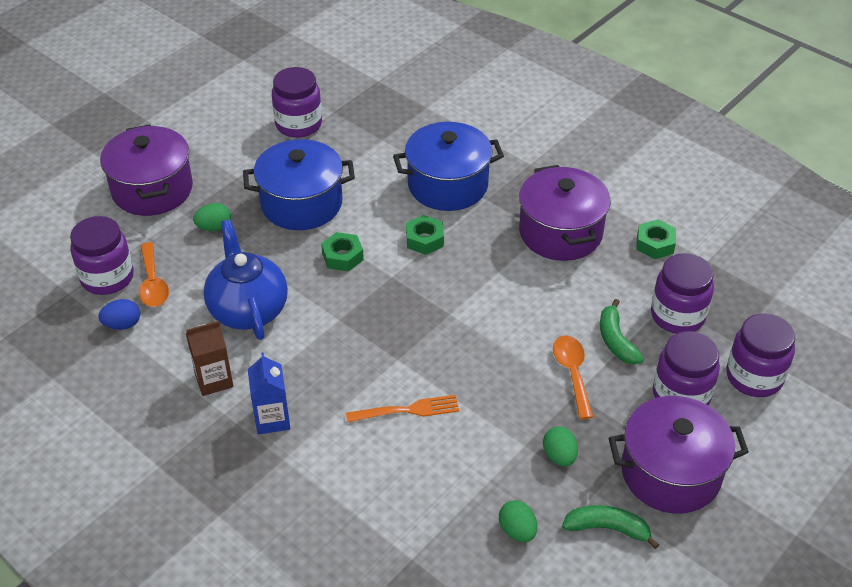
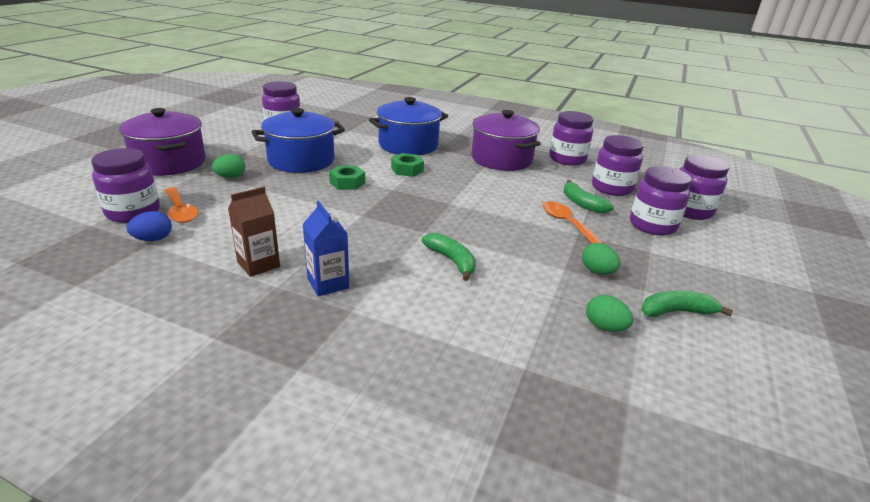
camera: 20 degrees left, 15 degrees down
blue teapot [204,220,288,340] -> none
orange fork [346,395,459,423] -> green banana [422,233,476,281]
purple pot [609,396,749,514] -> none
green nut [636,219,676,259] -> purple jar [549,111,593,166]

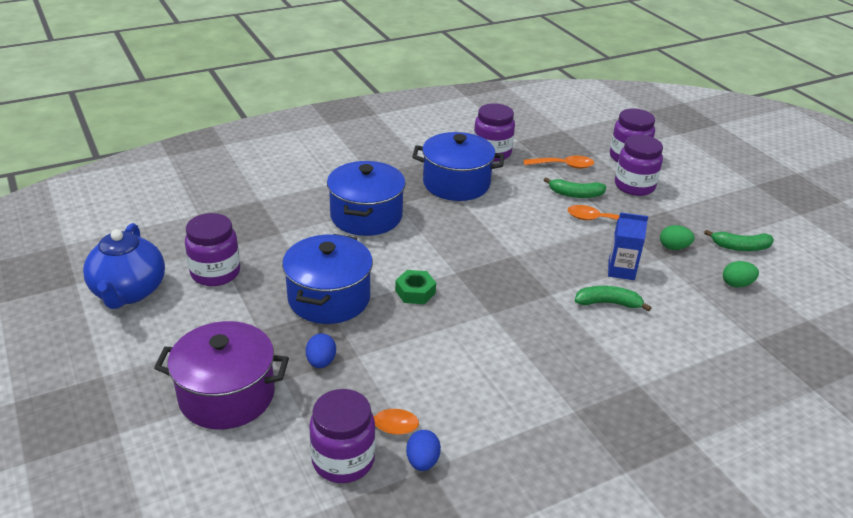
camera: 50 degrees left, 5 degrees up
green egg [212,154,246,178] -> blue egg [306,333,336,368]
brown carton [228,187,280,277] -> none
blue carton [302,201,349,296] -> blue carton moved to [608,212,648,280]
green nut [391,153,424,177] -> none
purple pot [471,110,541,171] -> blue pot [412,132,504,201]
purple jar [592,135,644,196] -> orange spoon [524,156,594,169]
green banana [641,291,733,317] -> green banana turned 120 degrees counterclockwise [704,230,774,251]
none -> blue teapot [83,223,165,309]

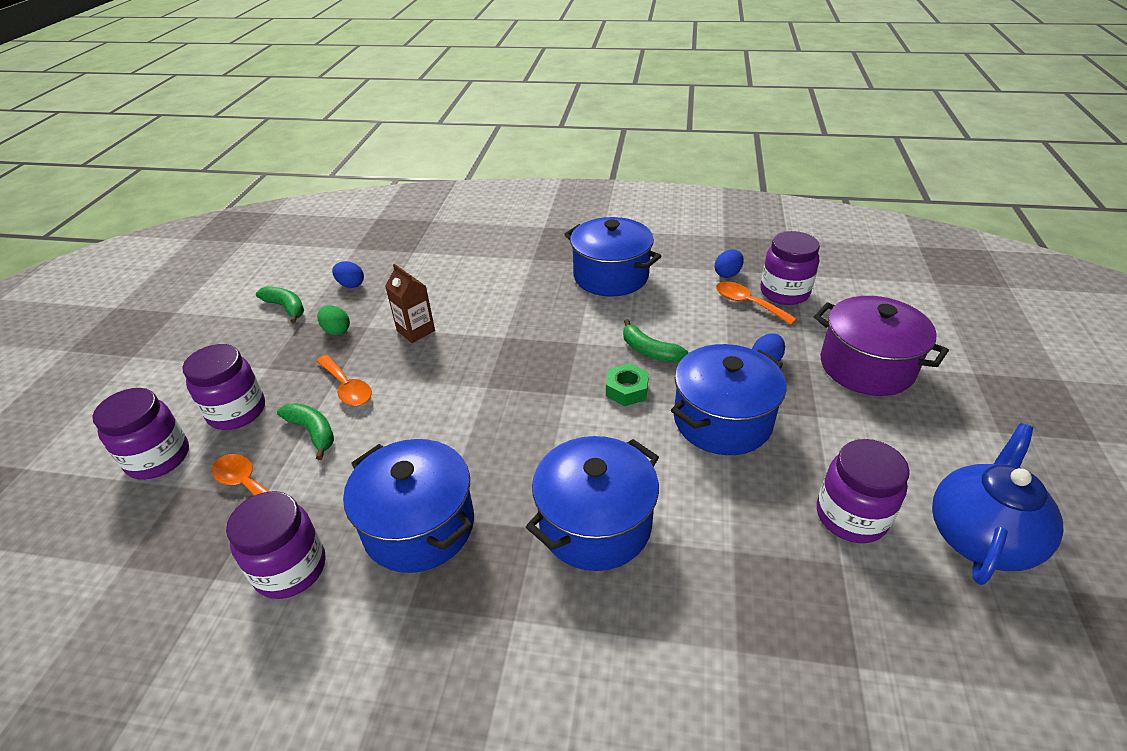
camera: 140 degrees left, 5 degrees up
green banana [575,286,651,312] -> green banana moved to [623,319,688,362]
blue carton [608,212,648,280] -> brown carton [385,264,435,343]
green egg [723,261,759,287] -> blue egg [332,261,364,288]
none -> blue pot [564,217,661,297]

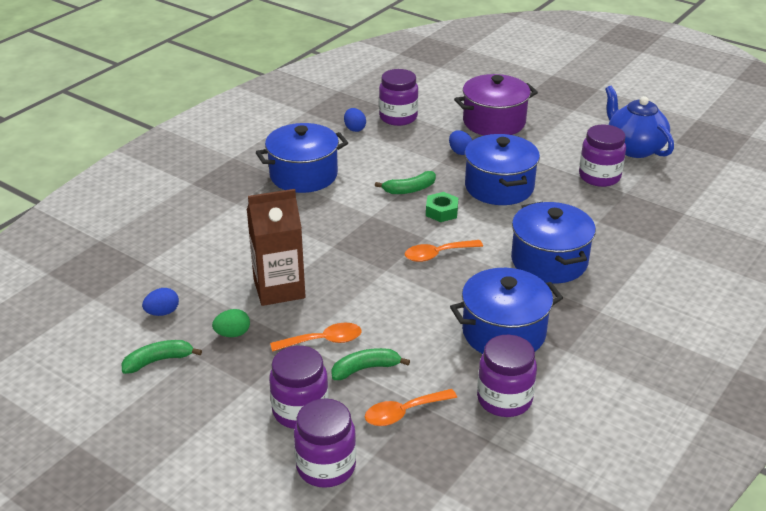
camera: 65 degrees left, 5 degrees down
brown carton [385,264,435,343] -> brown carton [247,189,306,306], size x1.65
orange spoon [716,281,797,325] -> orange spoon moved to [405,240,483,262]

